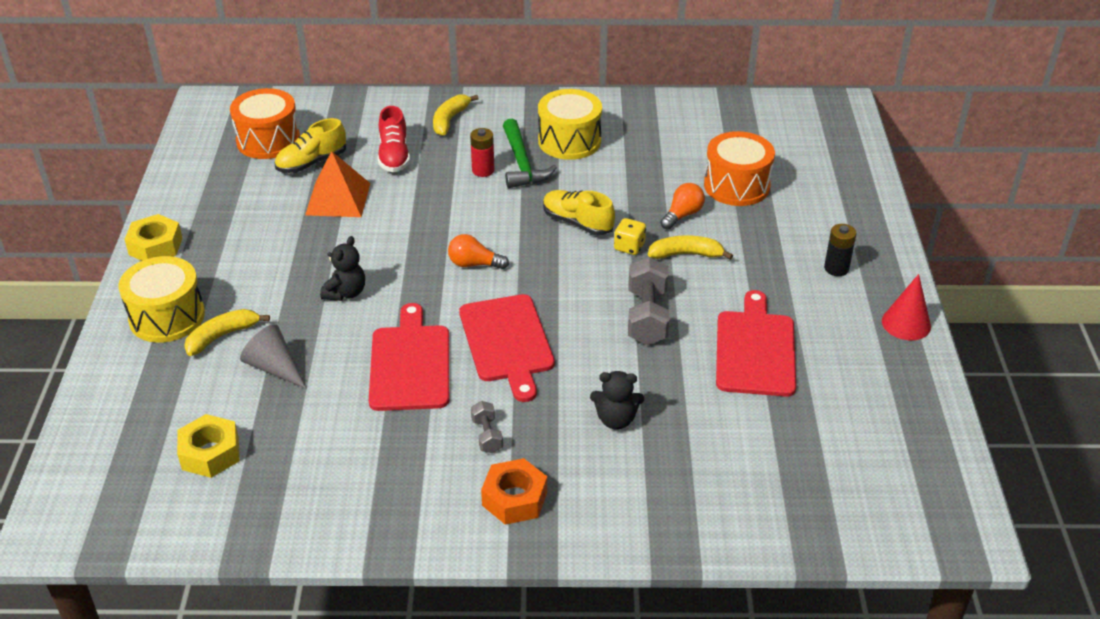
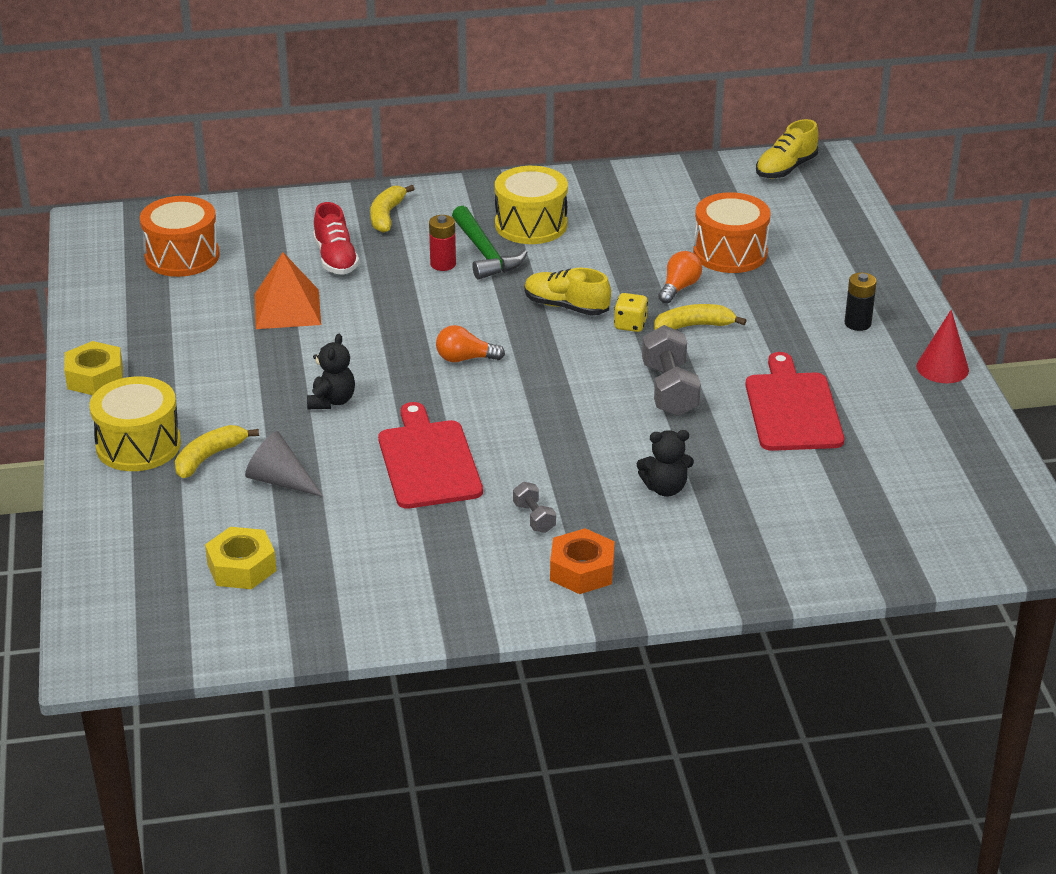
camera: 10 degrees left, 5 degrees down
yellow shoe [275,118,346,173] -> yellow shoe moved to [756,119,819,178]
red cutting board [459,294,555,402] -> none

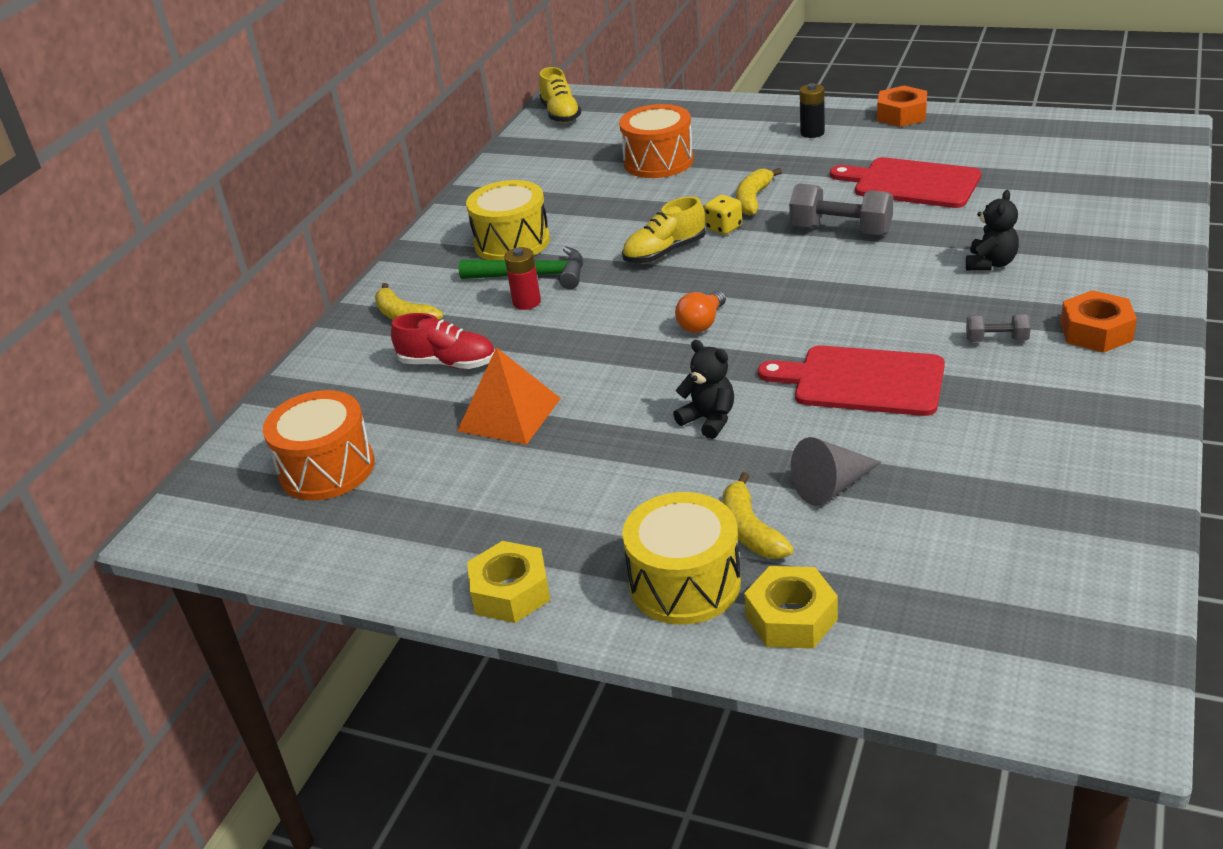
camera: 55 degrees left, 0 degrees up
yellow nut [205,527,277,589] -> yellow nut moved to [744,566,838,649]
orange light bulb [658,251,702,304] -> none
red cone [916,310,969,383] -> orange nut [877,86,927,127]

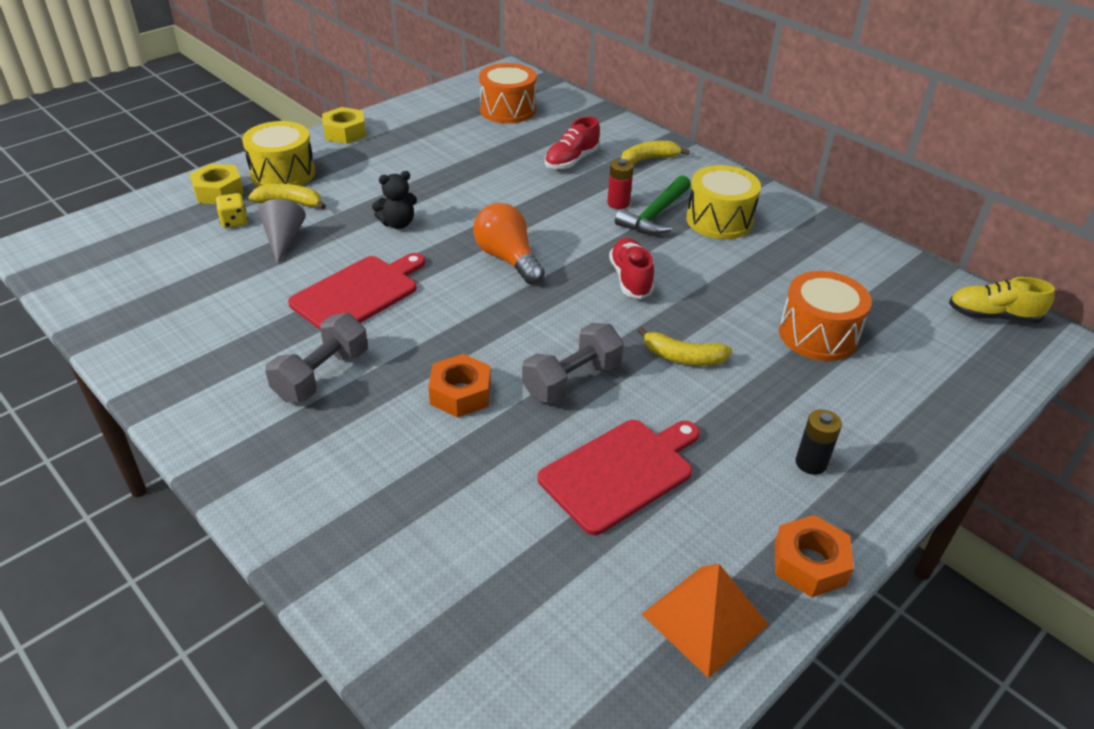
camera: 110 degrees right, 5 degrees up
orange pyramid [457,347,561,445] -> orange pyramid moved to [642,564,769,678]
yellow shoe [622,196,706,263] -> red shoe [609,238,654,299]
orange light bulb [675,290,726,333] -> orange light bulb [473,203,545,285], size x1.60
yellow dice [704,195,742,235] -> yellow dice moved to [216,193,248,228]
yellow banana [736,168,782,216] -> yellow banana turned 150 degrees clockwise [637,327,732,366]
black teddy bear [966,190,1019,271] -> none
grey dumbbell [966,314,1031,342] -> grey dumbbell [265,313,368,402], size x1.89
orange nut [1060,290,1137,353] -> orange nut moved to [428,354,491,418]

